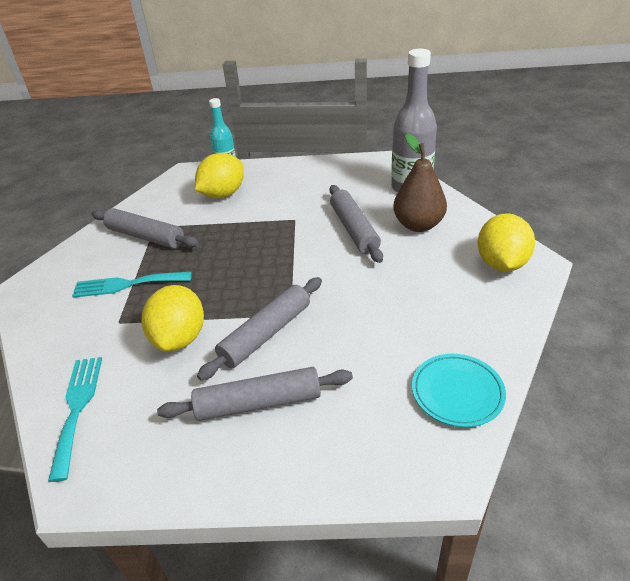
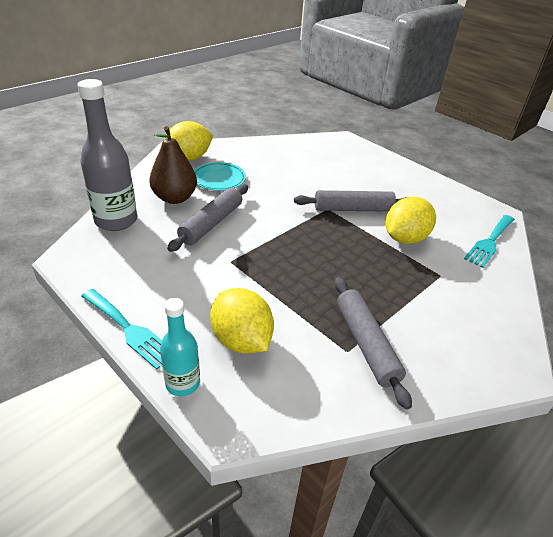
camera: 140 degrees left, 0 degrees up
turquoise fork [72,272,192,298] -> turquoise fork moved to [81,289,162,370]
grey rolling pin [157,367,353,421] -> none
yellow lemon [195,153,244,198] -> yellow lemon turned 60 degrees clockwise [210,288,274,354]
turquoise plate [412,354,506,427] -> turquoise plate moved to [194,162,246,191]

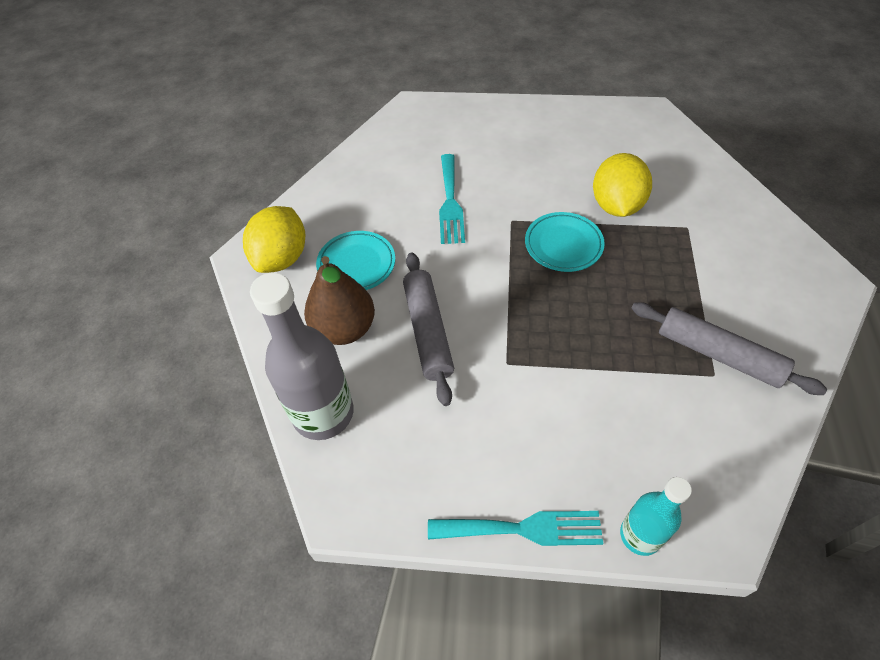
camera: 35 degrees left, 15 degrees up
yellow lemon [210,288,274,354] -> none
grey rolling pin [294,190,407,212] -> none
turquoise fork [464,215,515,268] -> turquoise fork moved to [439,154,465,244]
none -> turquoise plate [525,212,605,272]

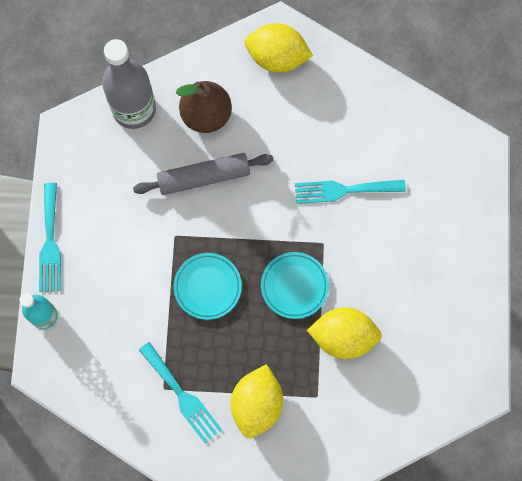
camera: 85 degrees right, 20 degrees up
turquoise plate [316,231,395,290] -> turquoise plate moved to [174,253,242,320]
grey rolling pin [631,302,827,395] -> turquoise fork [139,342,222,443]
none -> yellow lemon [231,364,283,439]

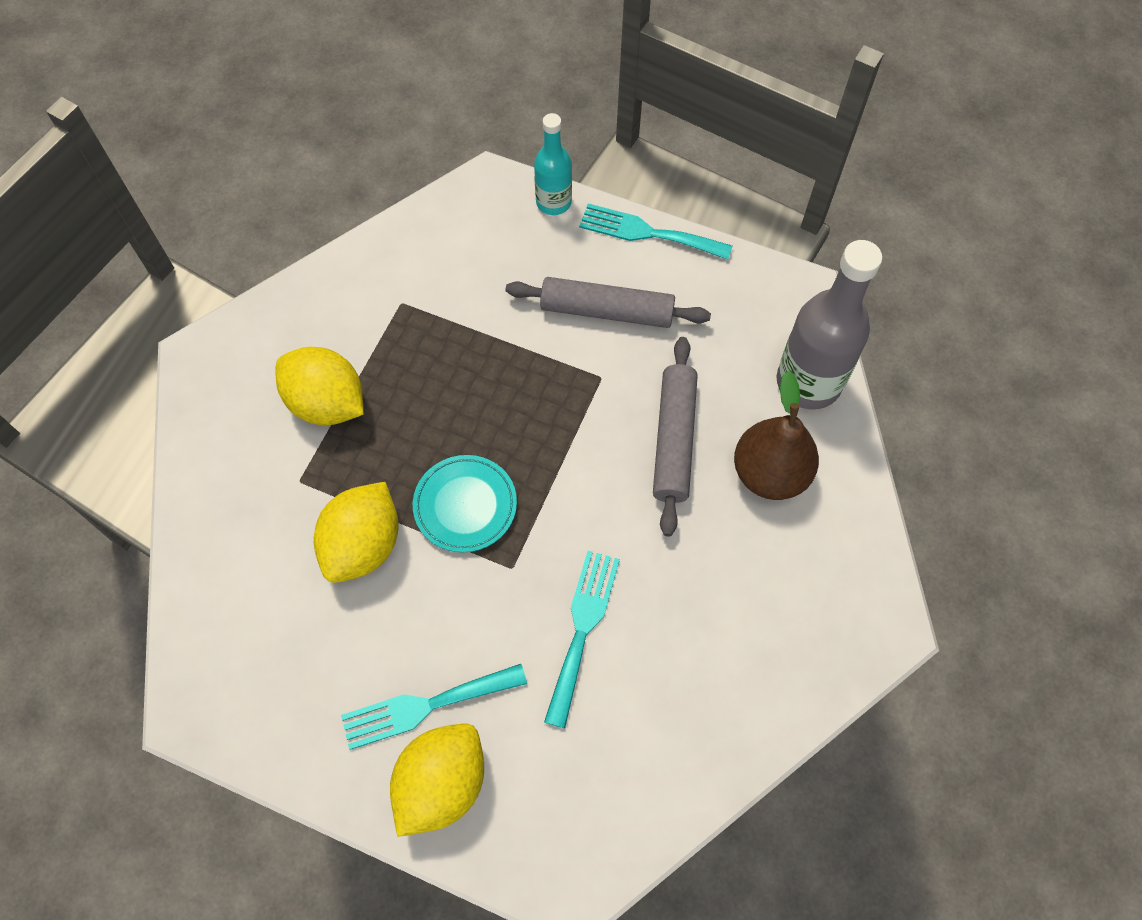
camera: 110 degrees right, 10 degrees down
turquoise fork [139,342,222,443] -> turquoise fork moved to [341,664,527,750]
turquoise plate [174,253,242,320] -> none
yellow lemon [245,23,313,73] -> yellow lemon moved to [390,723,484,837]
none -> grey rolling pin [506,277,711,328]

